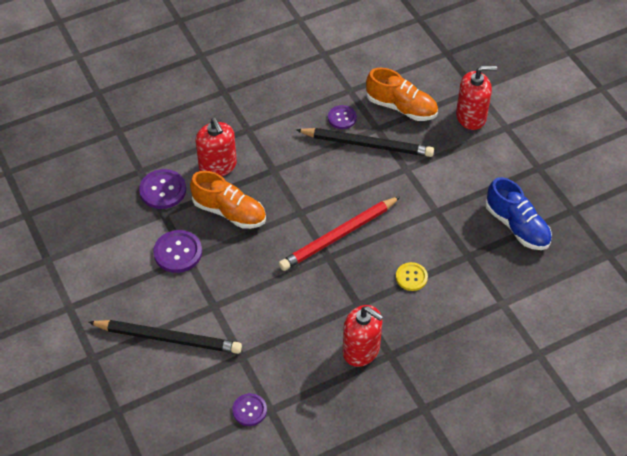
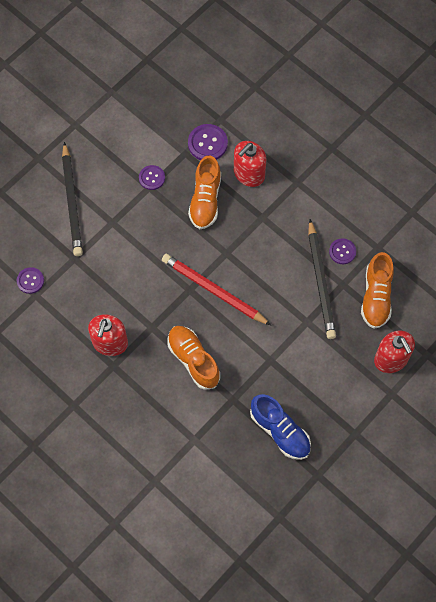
camera: 70 degrees right, 15 degrees up
purple button [153,230,202,273] -> purple button [139,165,165,190], size x0.65
yellow button [396,262,428,291] -> orange shoe [167,326,220,390]
blue shoe [485,177,552,250] -> blue shoe turned 75 degrees counterclockwise [250,394,311,460]

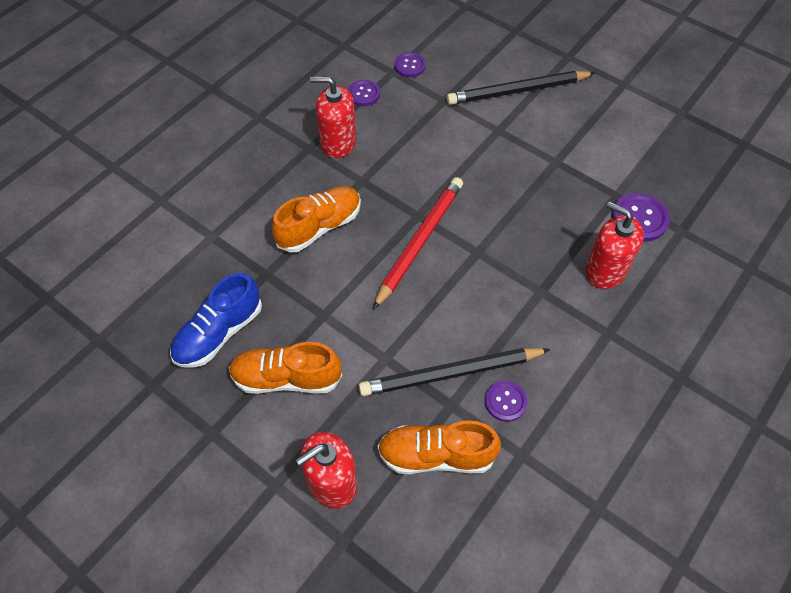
camera: 85 degrees right, 10 degrees down
purple button [139,165,165,190] -> purple button moved to [348,80,380,106]
orange shoe [188,156,221,229] -> orange shoe moved to [229,342,342,394]

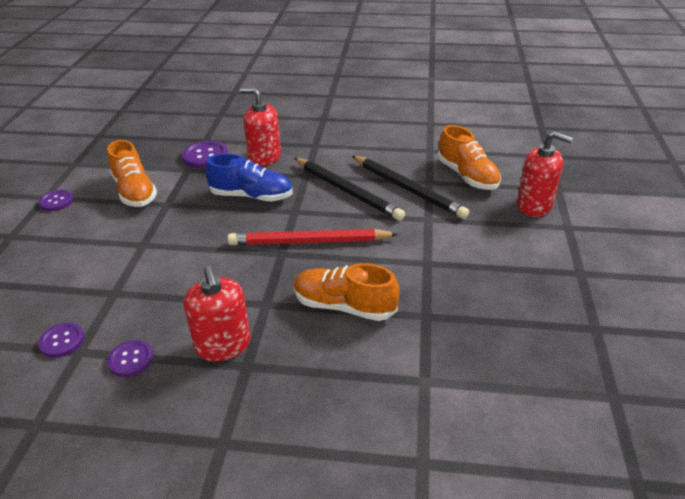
camera: 120 degrees left, 20 degrees down
blue shoe [170,273,262,368] -> blue shoe moved to [205,153,293,201]
orange shoe [229,342,342,394] -> orange shoe moved to [107,140,157,207]
black pencil [446,71,595,105] -> black pencil moved to [294,158,405,221]
purple button [485,381,528,422] -> purple button moved to [39,190,74,211]
red soap dispenser [585,202,644,289] -> red soap dispenser turned 105 degrees clockwise [240,88,281,166]

